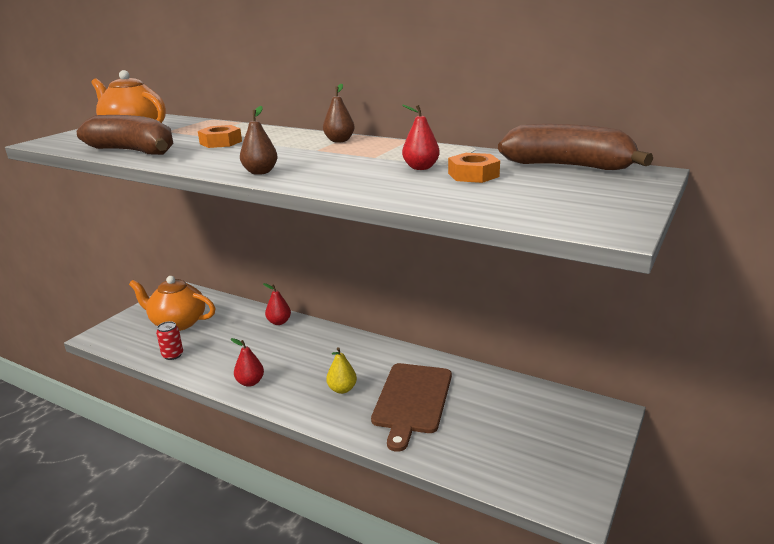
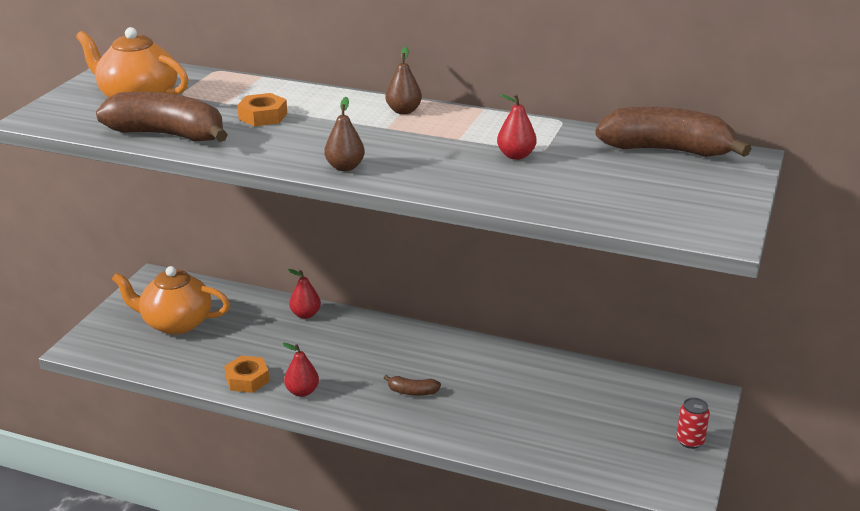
camera: 10 degrees left, 5 degrees up
red can [156,321,183,360] -> red can moved to [676,398,710,449]
yellow pear [326,347,357,394] -> brown banana [384,375,441,396]
brown cutting board [371,363,452,452] -> none
orange nut [448,153,500,183] -> orange nut moved to [224,356,269,393]

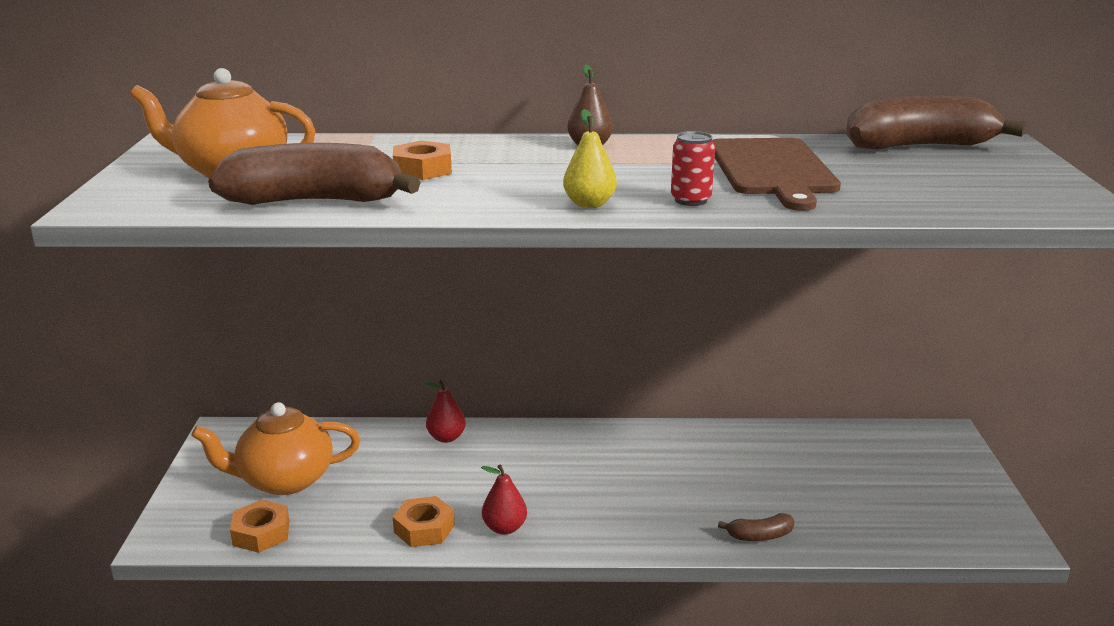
camera: 20 degrees left, 5 degrees down
brown pear [324,97,365,171] -> yellow pear [563,109,617,208]
brown banana [384,375,441,396] -> brown banana moved to [718,513,794,541]
red pear [497,94,537,160] -> brown cutting board [712,138,841,211]
red can [676,398,710,449] -> red can moved to [671,131,715,206]
none -> orange nut [230,500,289,553]

